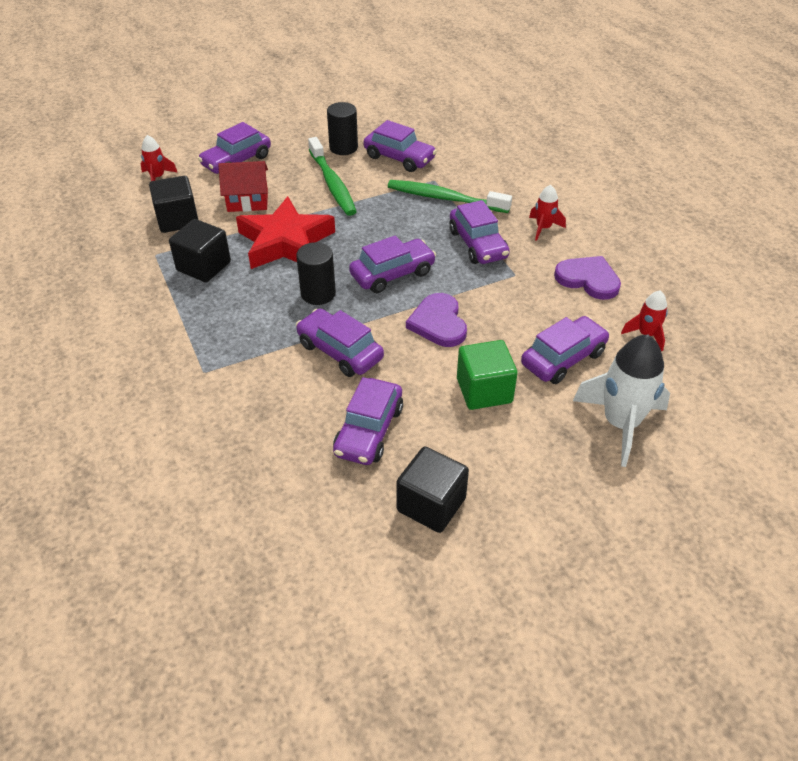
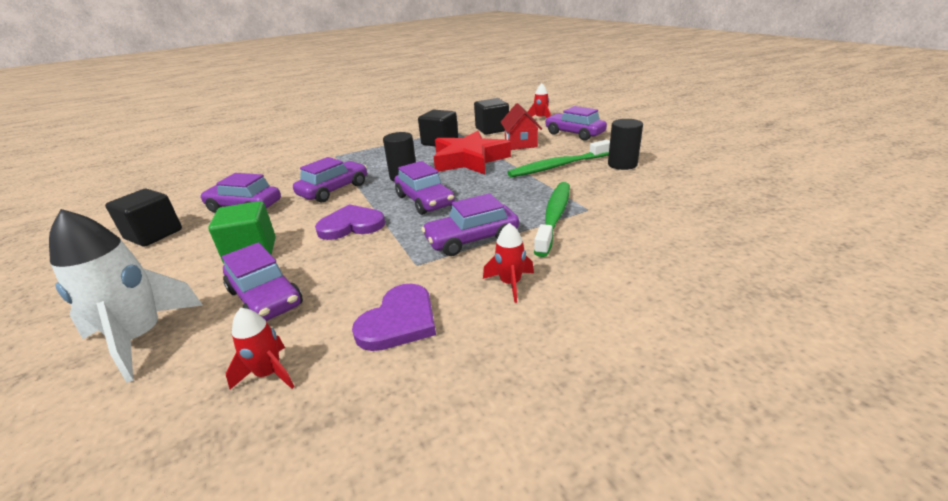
camera: 90 degrees right, 15 degrees down
purple car [364,120,437,172] -> none

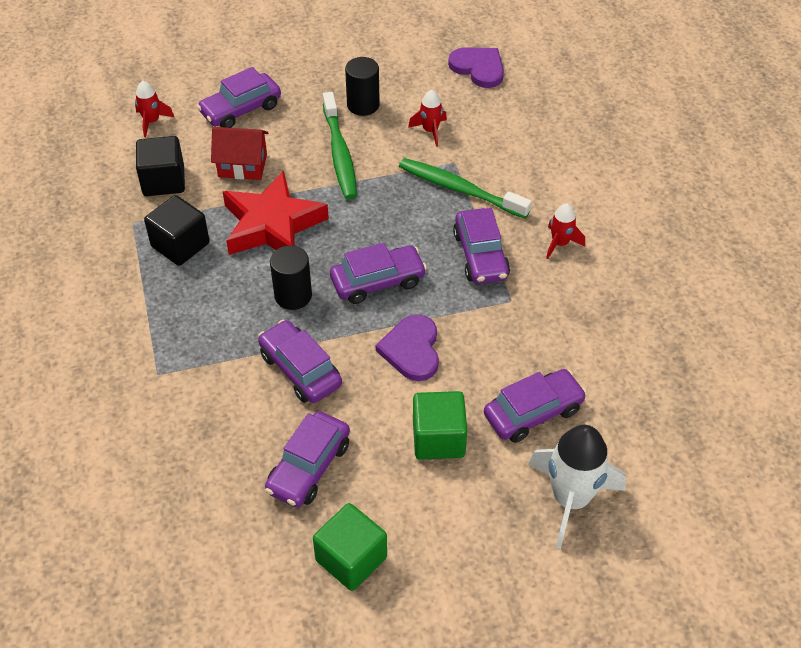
camera: 80 degrees left, 20 degrees up
black cube [105,189,182,247] -> green cube [313,503,387,591]
red rocket [226,308,294,390] -> red rocket moved to [408,90,447,146]
purple heart [352,284,436,351] -> purple heart moved to [448,47,504,88]

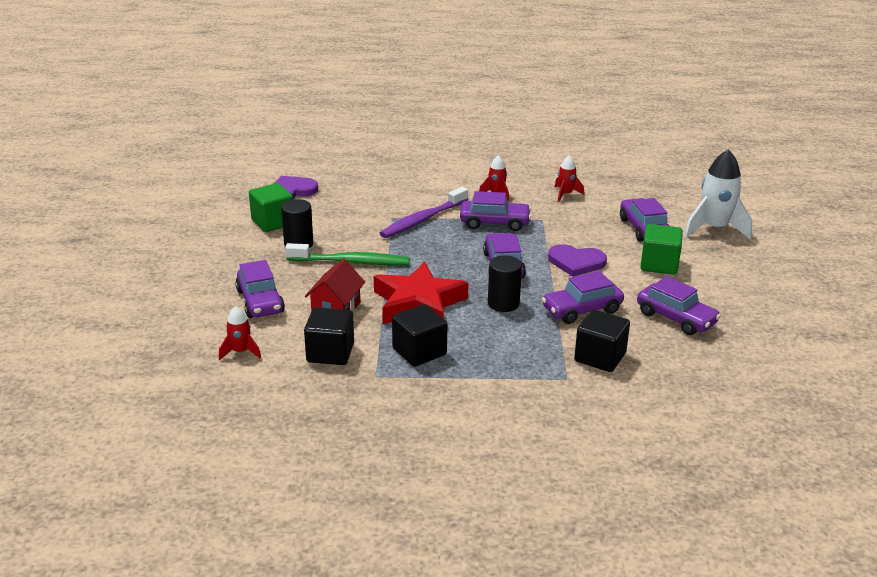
camera: 75 degrees left, 20 degrees down
green cube [313,503,387,591] -> green cube moved to [249,183,293,232]
green toothbrush [399,158,532,219] -> purple toothbrush [380,187,468,238]
red rocket [408,90,447,146] -> red rocket moved to [555,156,584,202]
none -> black cube [574,309,630,372]

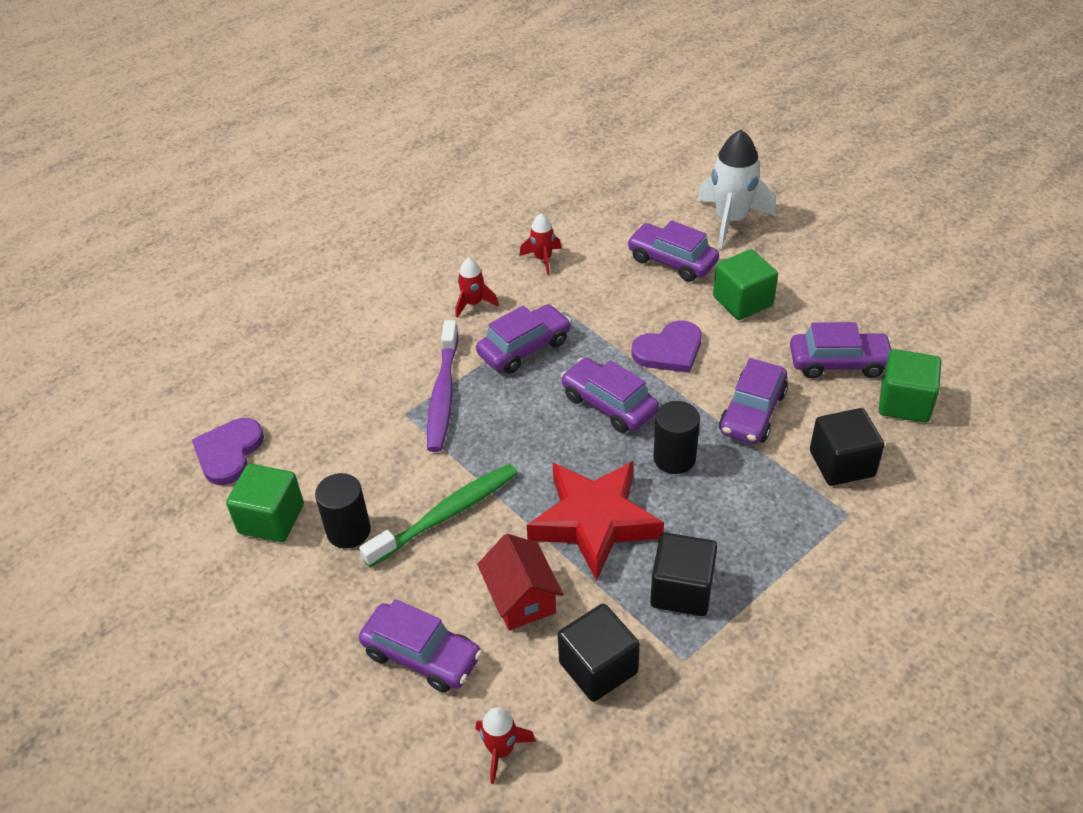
camera: 40 degrees left, 15 degrees up
none -> green cube [878,349,941,423]

